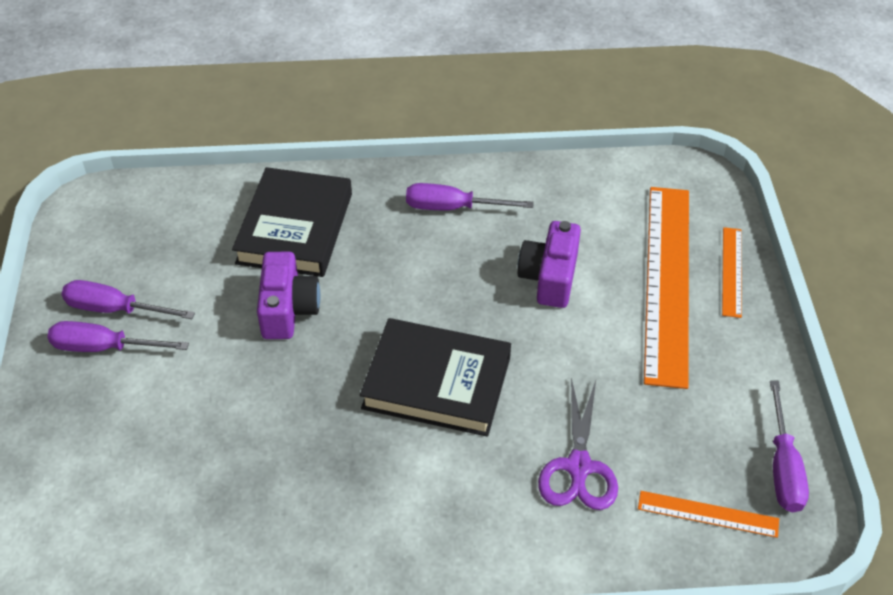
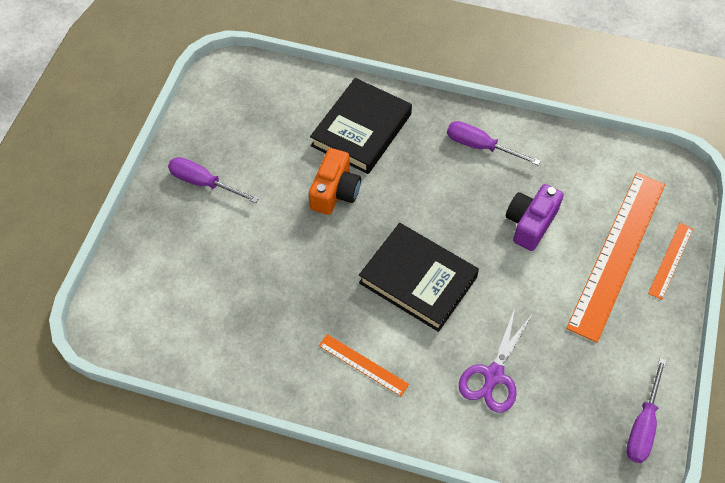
camera: 20 degrees right, 10 degrees up
purple screwdriver [61,280,195,319] -> none
purple camera [257,252,321,339] -> orange camera [309,148,361,215]
orange ruler [638,491,779,538] -> orange ruler moved to [319,334,409,396]

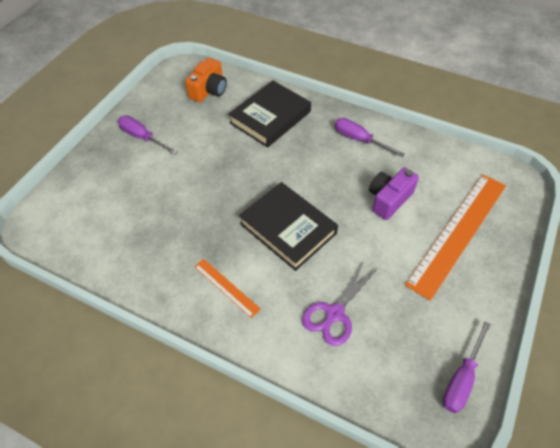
camera: 10 degrees right, 5 degrees down
orange camera [309,148,361,215] -> orange camera moved to [185,58,227,102]
orange ruler [648,223,693,300] -> none

